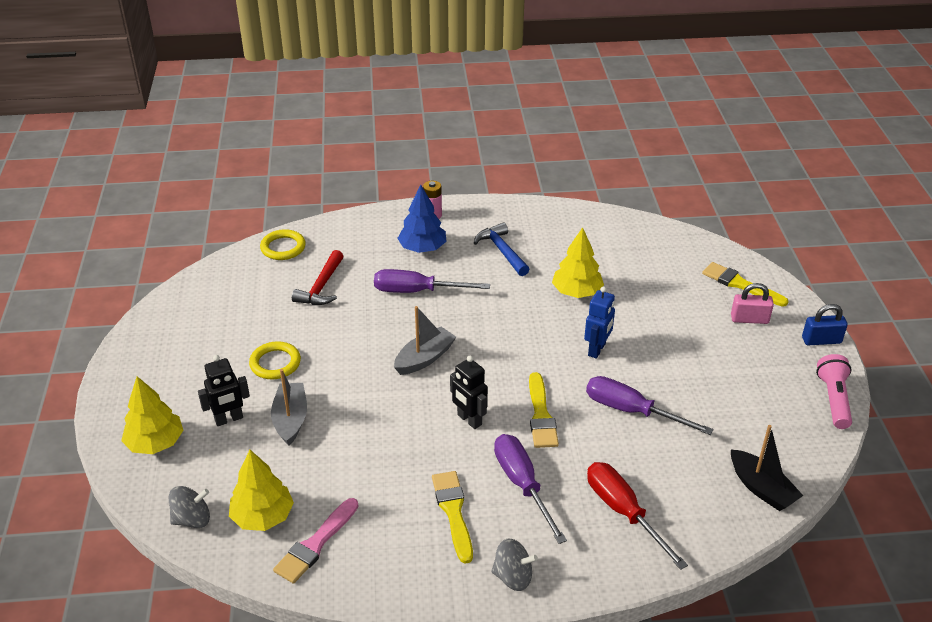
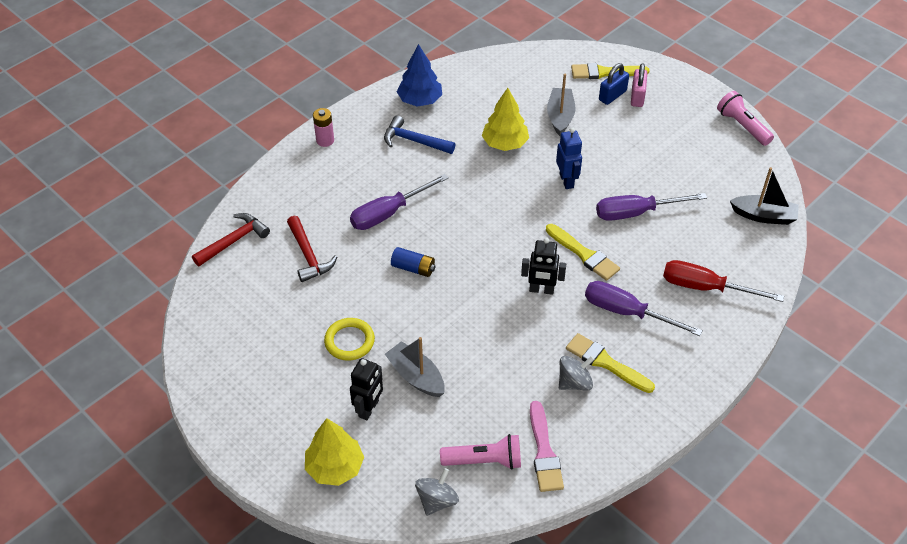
camera: 40 degrees left, 10 degrees up
yellow tree [229,450,294,531] -> pink flashlight [440,434,521,470]
yellow ring [260,229,306,260] -> red hammer [192,213,270,266]
grey boat [394,306,456,375] -> grey boat moved to [547,74,576,136]
blue tree [397,185,447,253] -> blue tree moved to [397,44,442,107]
grey spinning top [491,538,538,591] -> grey spinning top moved to [559,356,594,391]
pink padlock [731,283,774,324] -> pink padlock turned 45 degrees counterclockwise [631,63,647,107]
blue padlock [802,304,848,345] -> blue padlock moved to [599,63,629,105]
none -> blue battery [391,247,436,277]

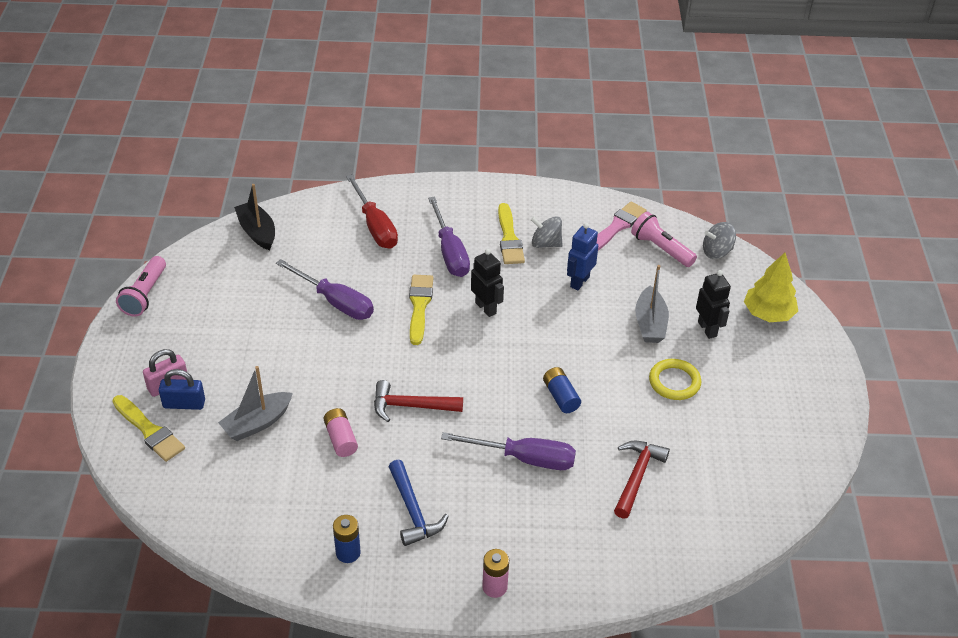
camera: 135 degrees left, 5 degrees down
red hammer [192,213,270,266] -> red hammer moved to [374,380,463,422]
black robot [350,358,383,420] -> black robot turned 90 degrees clockwise [696,270,731,339]
blue tree [397,44,442,107] -> blue battery [333,515,361,563]
yellow tree [482,88,529,151] -> pink battery [323,408,358,457]
blue robot [556,127,582,189] -> blue robot moved to [567,223,598,290]

